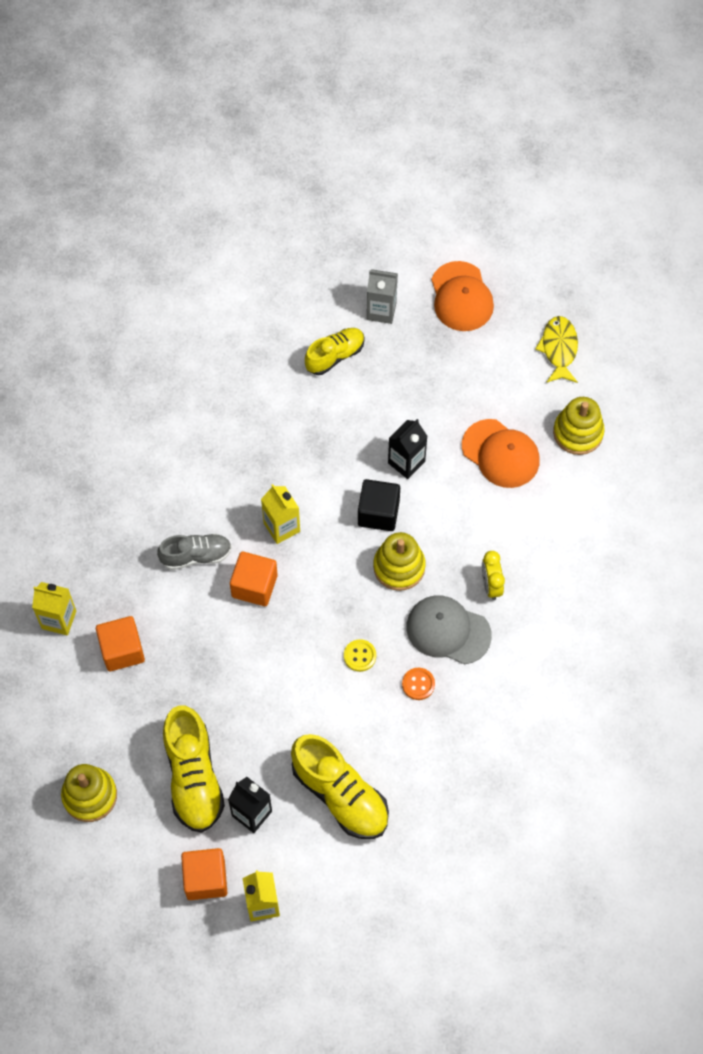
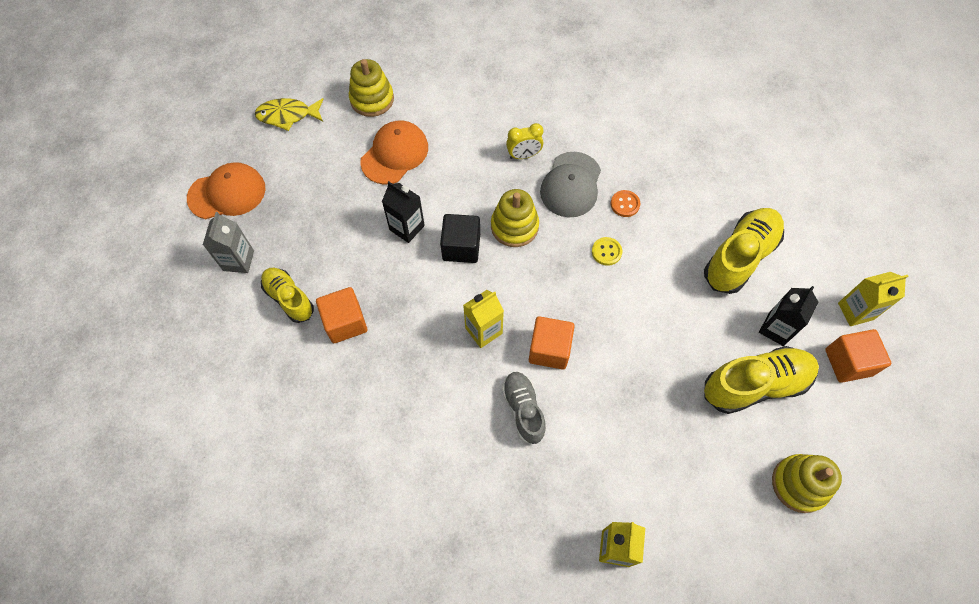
camera: 95 degrees left, 0 degrees up
orange cube [96,616,145,671] -> orange cube moved to [316,287,367,343]

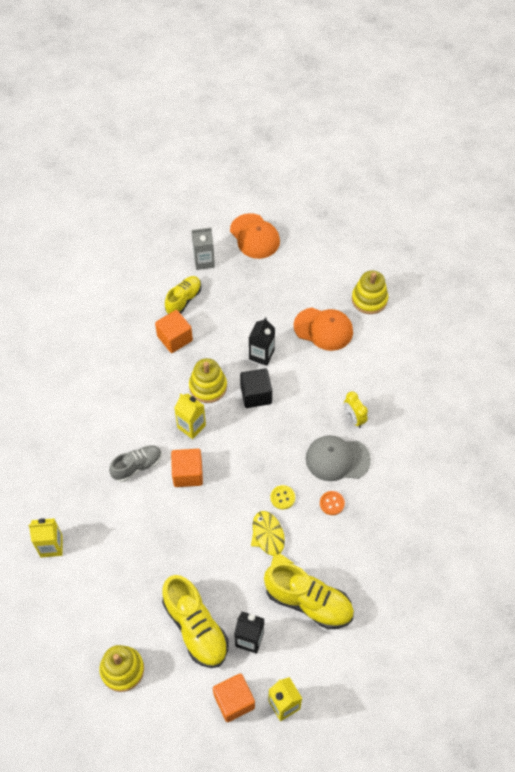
camera: 75 degrees right, 5 degrees down
yellow fish [255,98,324,131] -> yellow fish moved to [251,511,294,566]
yellow stacking toy [491,189,539,247] -> yellow stacking toy moved to [189,358,227,403]

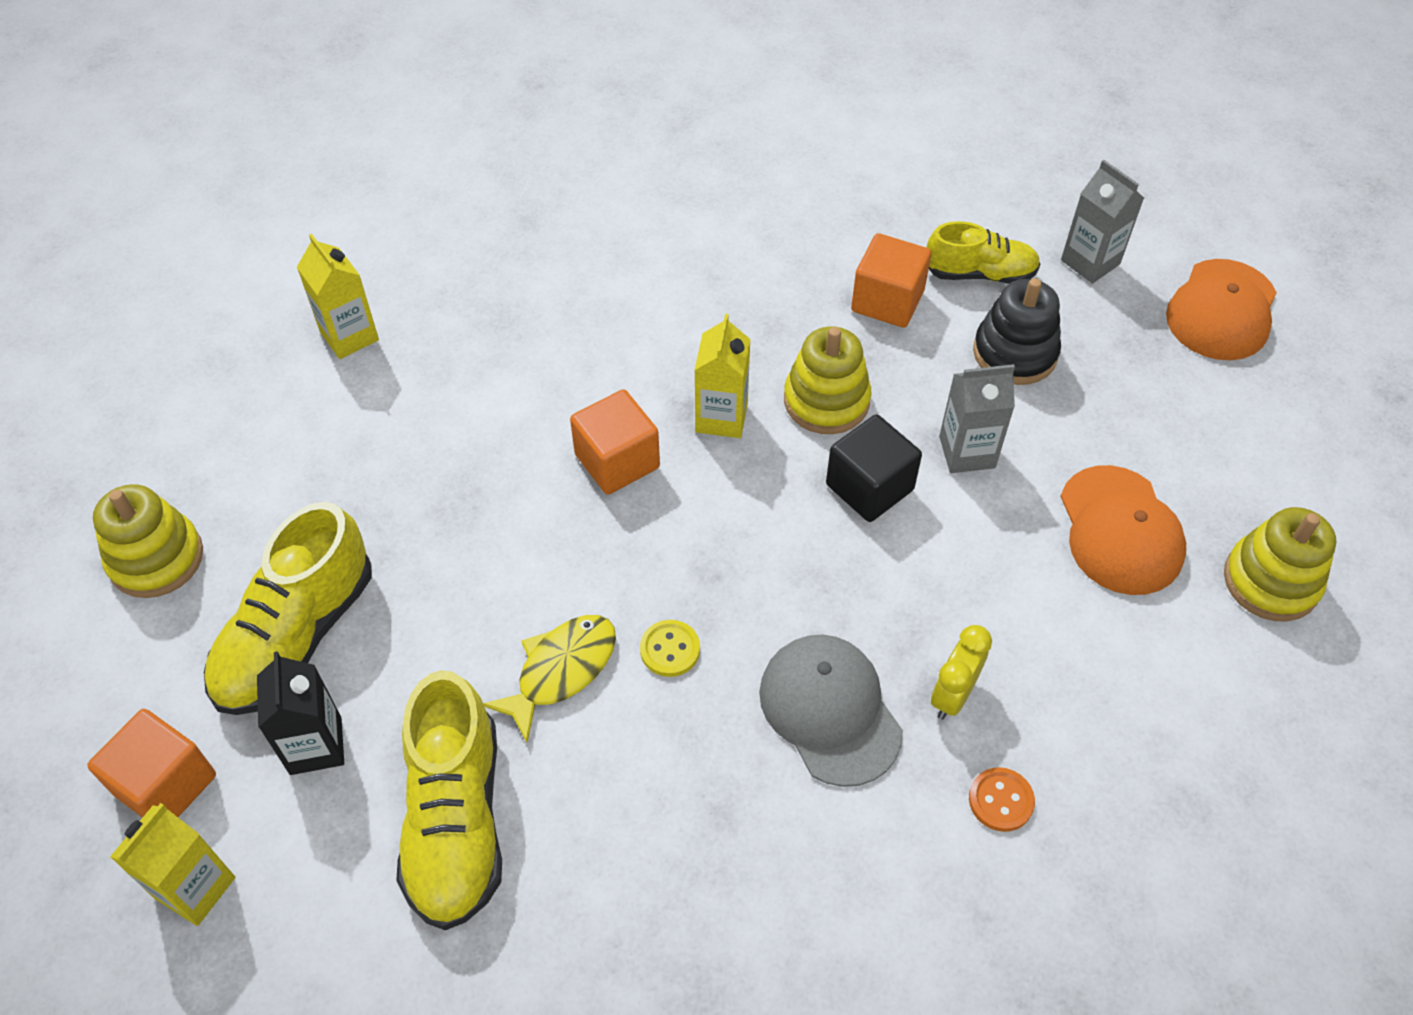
camera: 60 degrees right, 5 degrees down
grey shoe [109,445,162,482] -> none
black carton [249,317,275,366] -> grey carton [939,364,1015,473]
orange button [320,491,345,515] -> orange button moved to [969,767,1035,832]
none -> black stacking toy [973,278,1061,385]

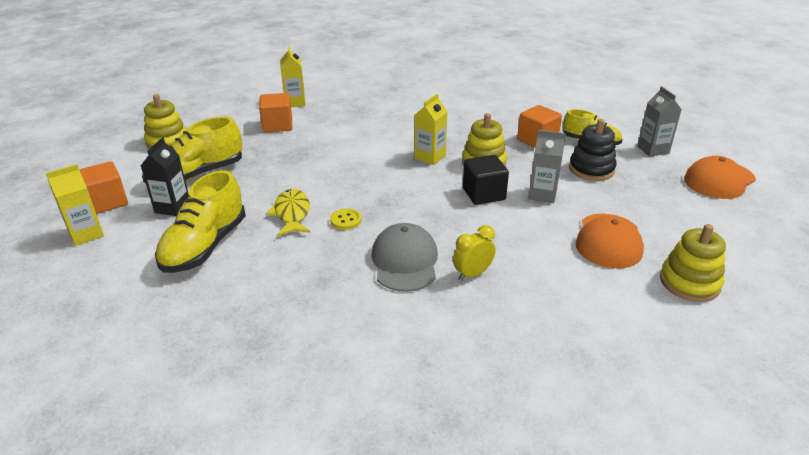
camera: 25 degrees right, 20 degrees down
yellow fish [483,615,616,742] -> yellow fish turned 75 degrees counterclockwise [266,189,310,236]
orange cube [570,389,660,495] -> orange cube moved to [259,93,292,133]
orange button [969,767,1035,832] -> none

